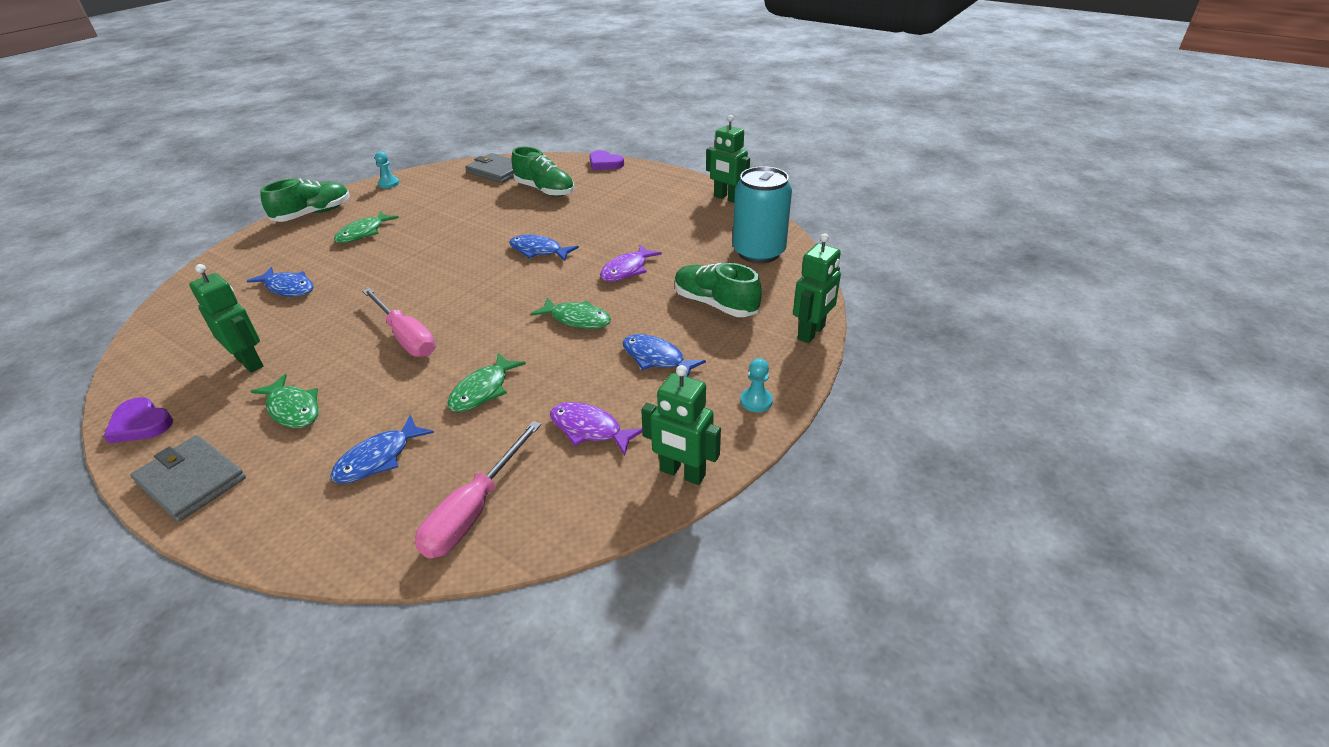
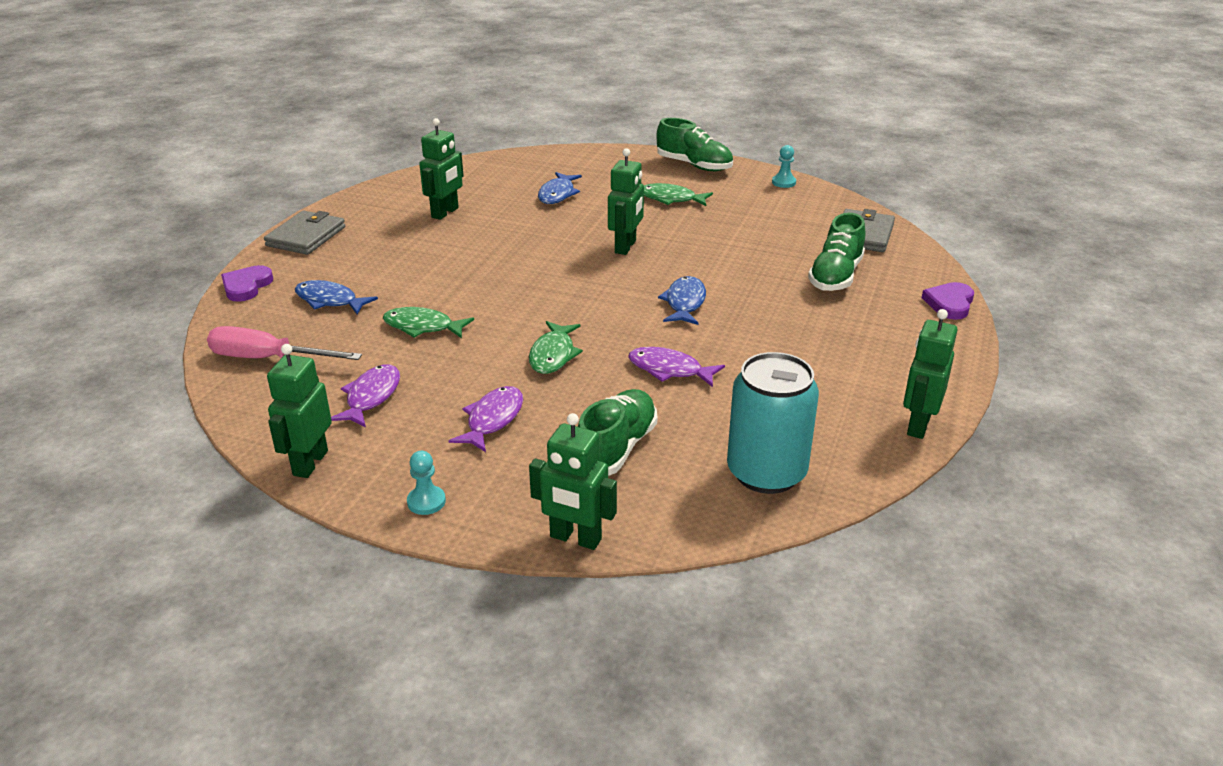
camera: 75 degrees right, 5 degrees down
purple heart [104,397,173,443] -> purple heart moved to [221,265,273,302]
green fish [251,374,319,428] -> none
pink screwdriver [362,288,436,357] -> none
blue fish [623,334,706,377] -> purple fish [449,386,523,452]
none -> green robot [608,148,644,255]

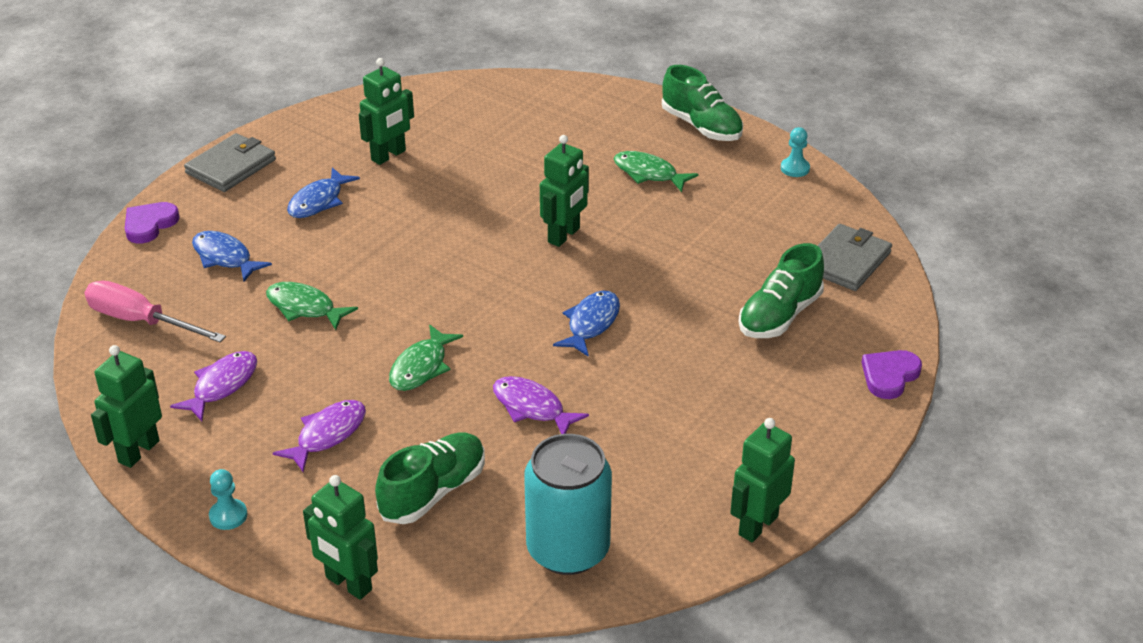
camera: 15 degrees right, 5 degrees up
blue fish [538,172,582,204] -> blue fish moved to [287,167,360,218]

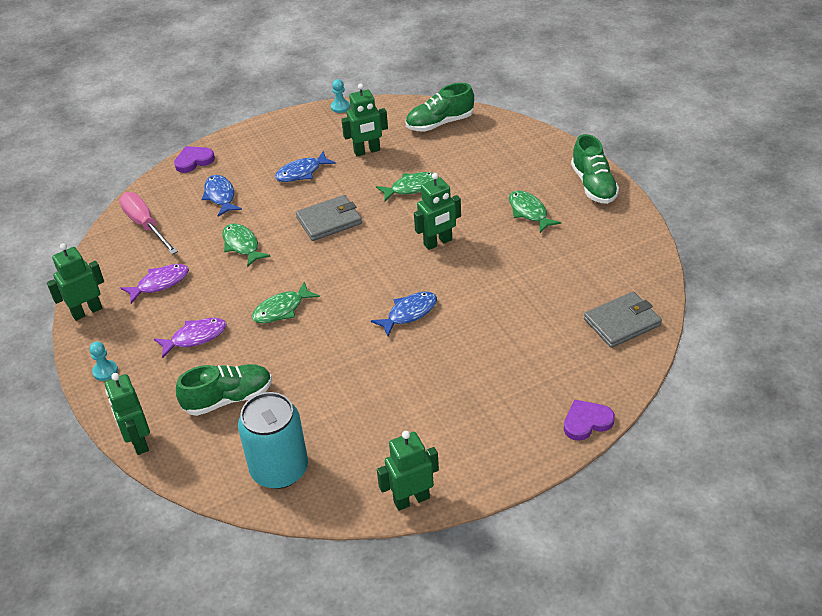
camera: 30 degrees right, 5 degrees up
grey wallet [184,133,276,192] -> grey wallet moved to [296,195,362,241]
purple fish [493,376,589,434] -> none
green shoe [738,243,824,338] -> green shoe moved to [406,83,474,132]
turquoise pawn [781,127,810,177] -> turquoise pawn moved to [331,79,350,113]
none -> green fish [376,172,439,201]

